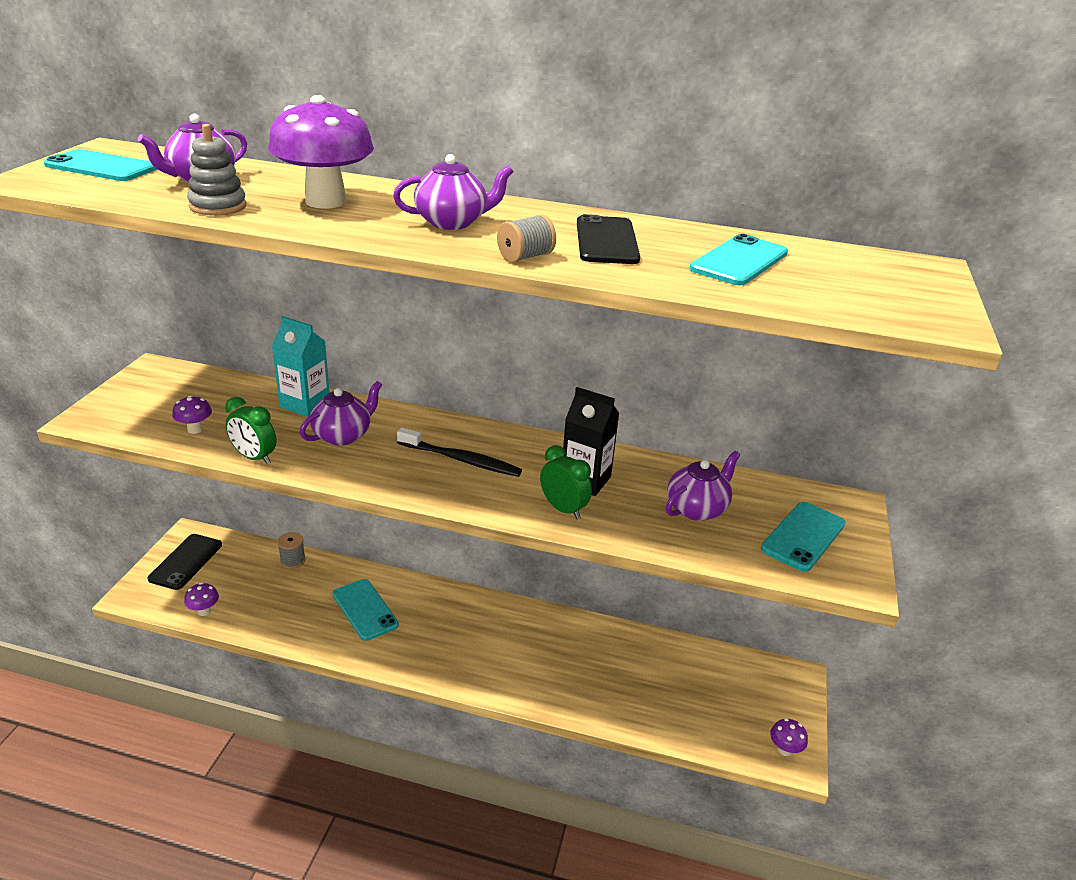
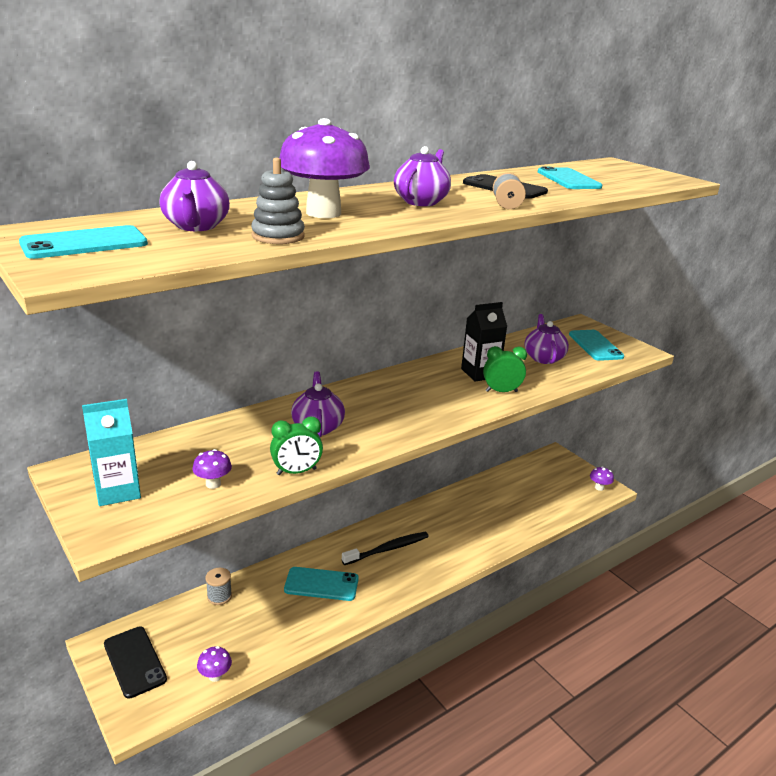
camera: 50 degrees left, 5 degrees down
turquoise carton [272,316,330,417] -> turquoise carton moved to [82,399,141,506]
black toothbrush [397,427,522,477] -> black toothbrush moved to [342,532,429,565]

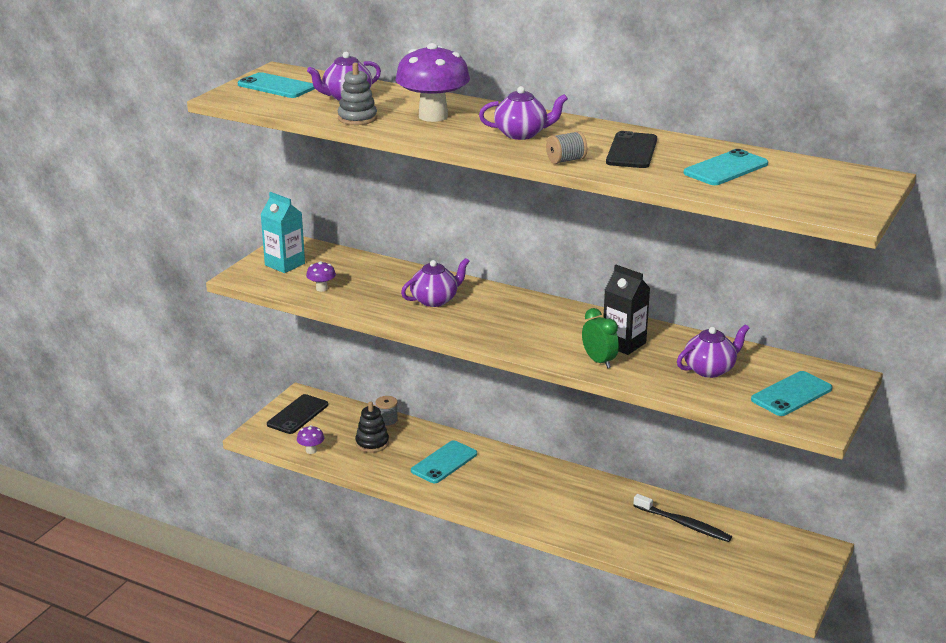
camera: 65 degrees right, 0 degrees up
green clock [270,417,323,475] -> none
turquoise phone [284,567,359,601] -> turquoise phone turned 60 degrees clockwise [411,440,477,483]
black toothbrush [342,532,429,565] -> black toothbrush moved to [633,494,732,542]
purple mushroom [590,466,614,491] -> none
none -> black stacking toy [355,401,389,453]

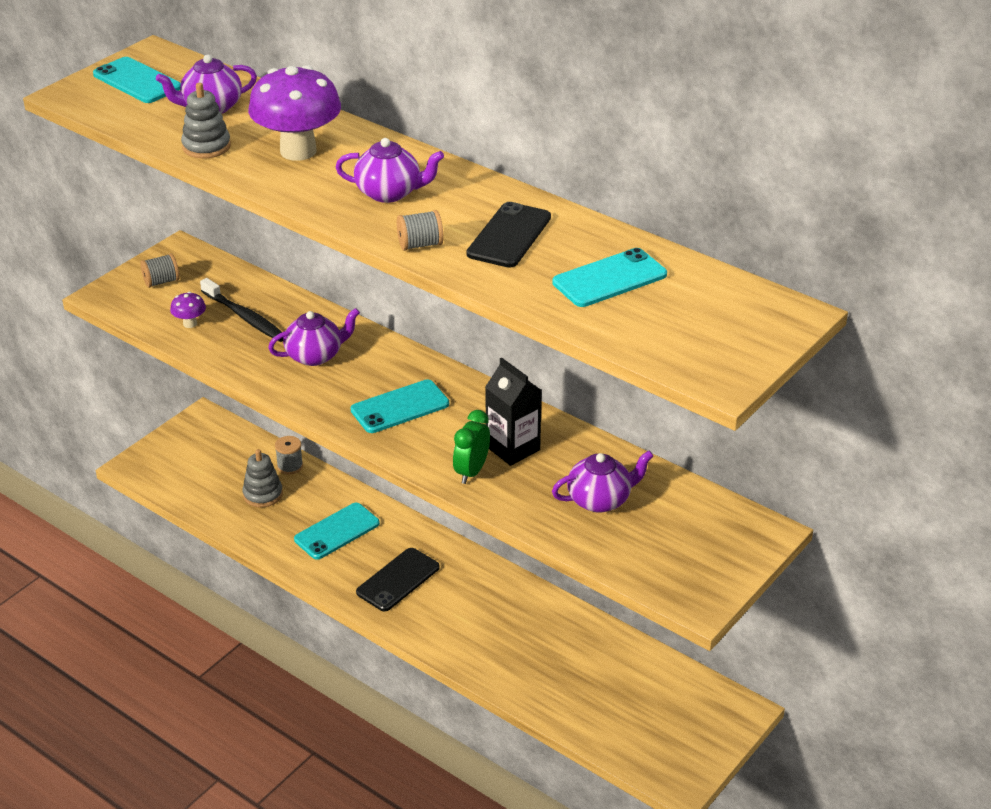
camera: 10 degrees right, 10 degrees up
turquoise carton [260,192,305,273] -> grey spool [140,253,180,288]
black phone [267,394,328,434] -> black phone moved to [356,548,440,611]
purple mushroom [297,425,324,454] -> none
black stacking toy [355,401,389,453] -> grey stacking toy [242,449,283,507]
green clock [582,308,619,369] -> green clock turned 135 degrees counterclockwise [453,410,490,484]
black toothbrush [633,494,732,542] -> black toothbrush moved to [200,278,283,342]
turquoise phone [751,371,832,416] -> turquoise phone moved to [351,379,449,433]

